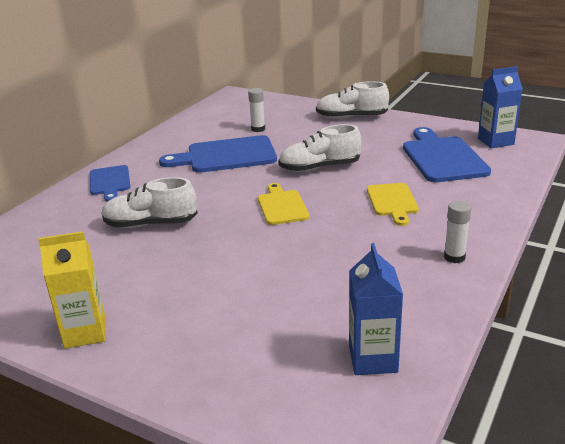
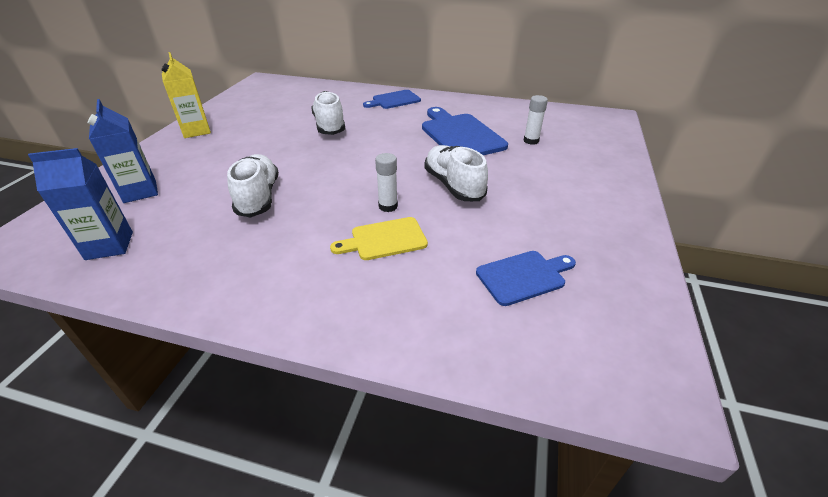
camera: 75 degrees right, 10 degrees up
yellow cutting board [258,183,309,225] -> none
white shoe [316,81,389,119] -> white shoe moved to [227,154,279,218]
blue cutting board [403,127,491,182] -> blue cutting board [476,251,576,306], size x0.60
white glue stick [444,201,471,263] -> white glue stick moved to [375,153,398,212]
blue carton [478,66,523,148] -> blue carton moved to [88,99,158,203]

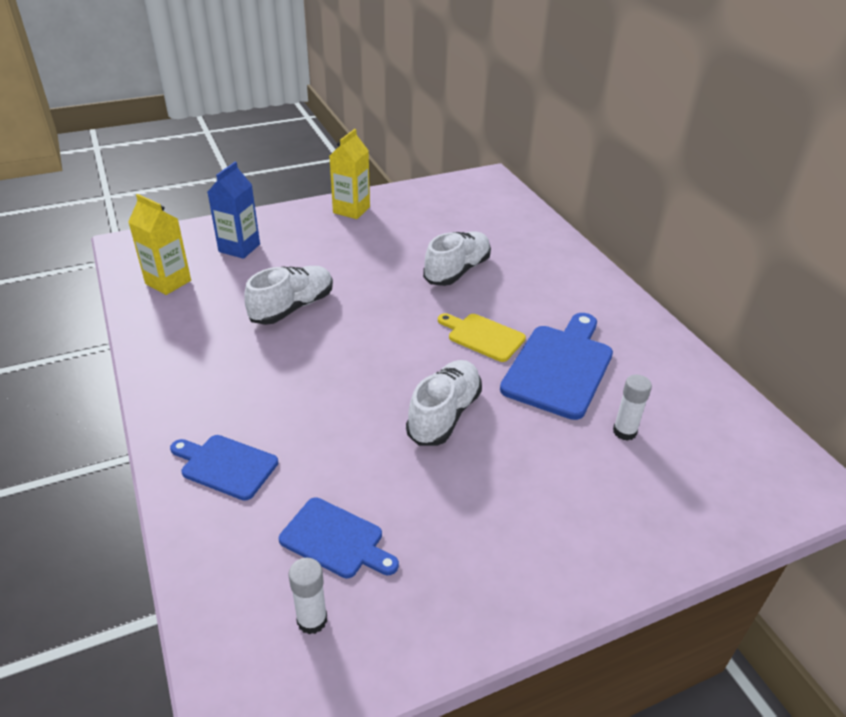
camera: 50 degrees right, 0 degrees up
blue carton [28,148,133,260] -> yellow carton [128,194,191,295]
yellow cutting board [330,217,428,260] -> yellow cutting board moved to [438,313,526,362]
blue cutting board [363,90,421,109] -> blue cutting board moved to [170,435,278,501]
white glue stick [375,153,398,212] -> white glue stick moved to [289,558,327,634]

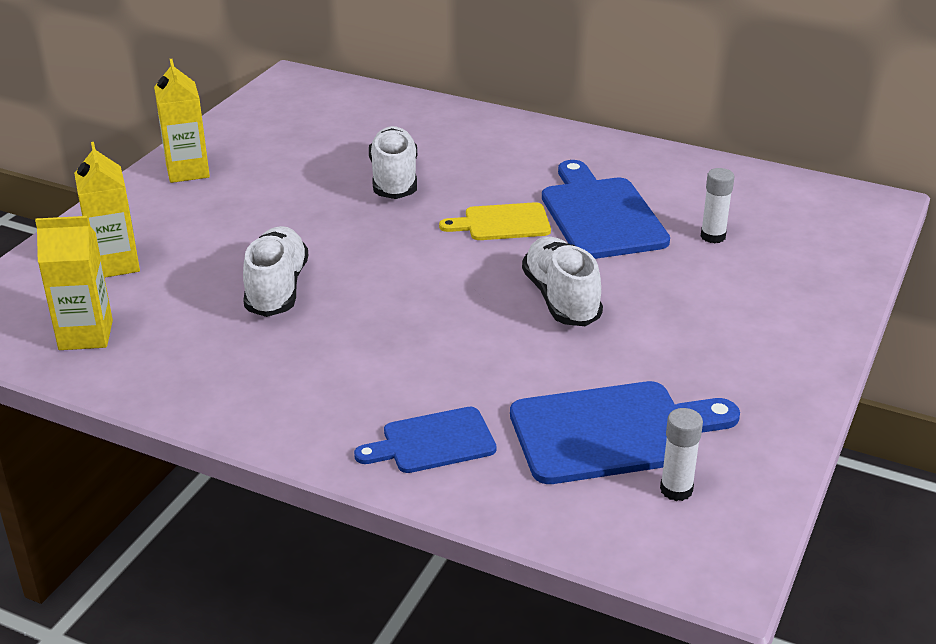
camera: 40 degrees left, 5 degrees down
blue carton [208,162,260,259] -> yellow carton [74,142,140,278]
blue cutting board [279,497,399,578] -> blue cutting board [510,381,740,484], size x1.67

